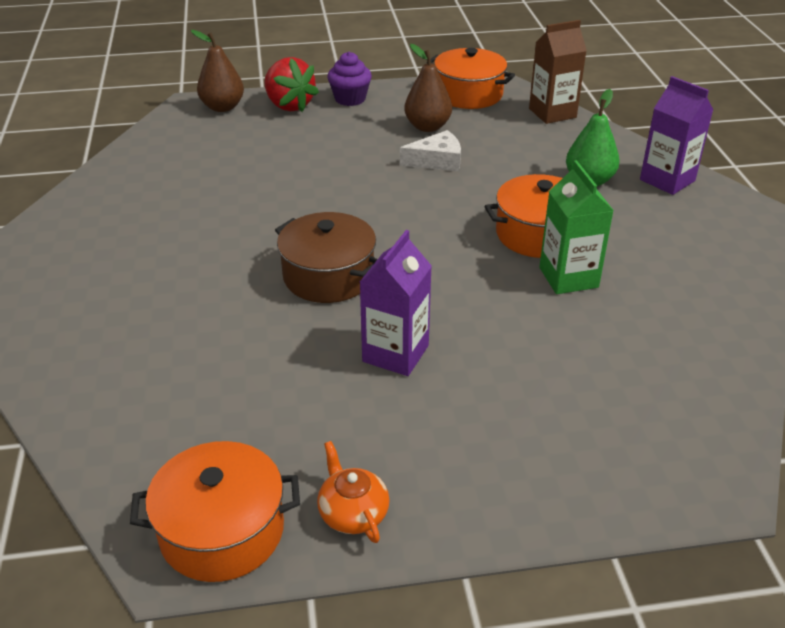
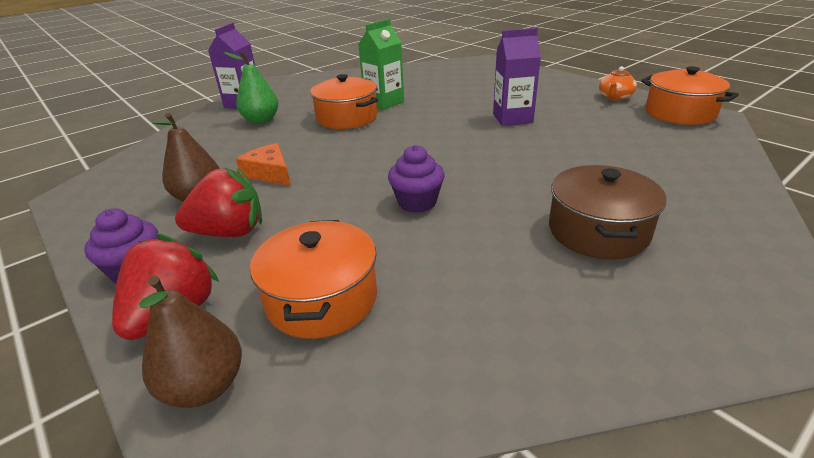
camera: 120 degrees left, 5 degrees down
brown pot [275,212,378,303] -> brown pot moved to [549,165,666,259]
white cheese [400,130,461,172] -> orange cheese [236,143,291,186]
orange pot [430,48,515,109] -> orange pot moved to [250,220,377,339]
brown carton [529,20,587,124] -> none
none -> red strawberry [175,167,262,237]
none -> purple cupcake [388,145,445,213]

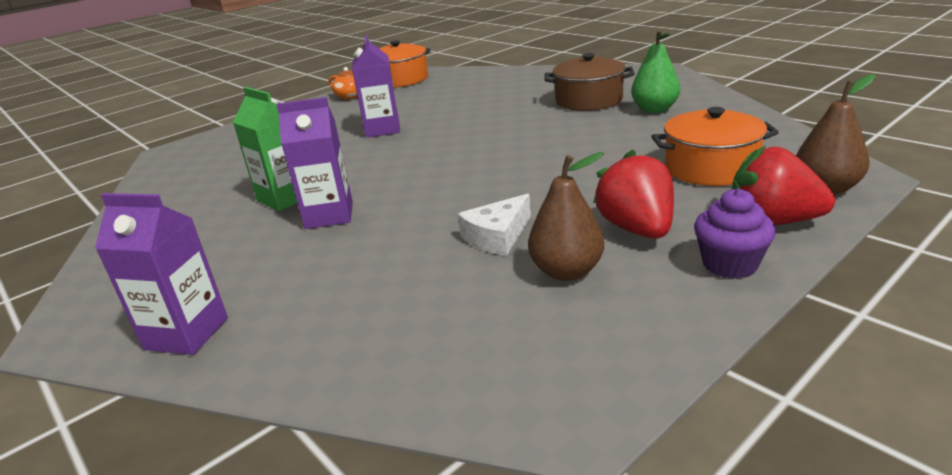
camera: 90 degrees left, 5 degrees down
green pear [224,52,278,124] -> green pear moved to [631,29,680,113]
orange cheese [236,143,291,186] -> white cheese [458,194,531,256]
orange pot [310,74,378,129] -> purple carton [276,97,353,229]
purple cupcake [388,145,445,213] -> none

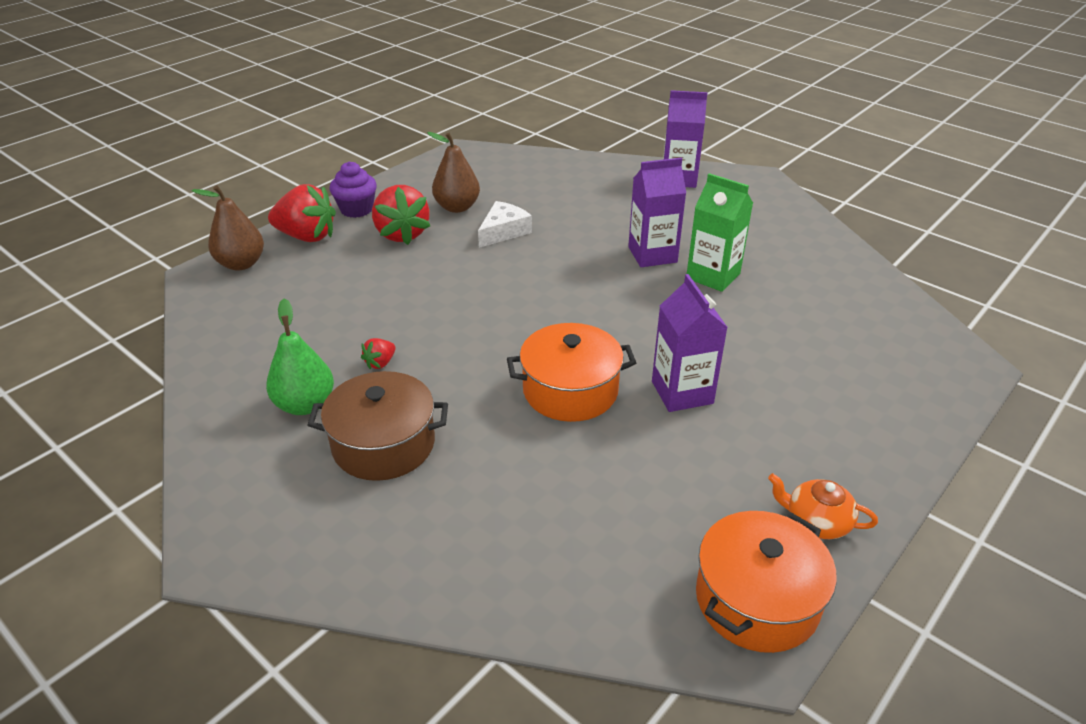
camera: 170 degrees right, 10 degrees up
orange pot [651,107,779,186] -> orange pot moved to [507,323,636,422]
none -> red strawberry [361,338,396,369]

